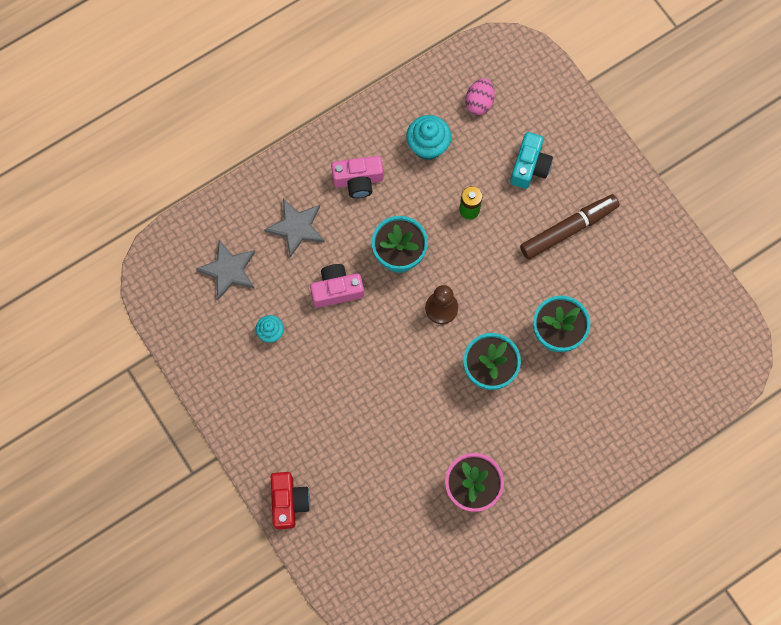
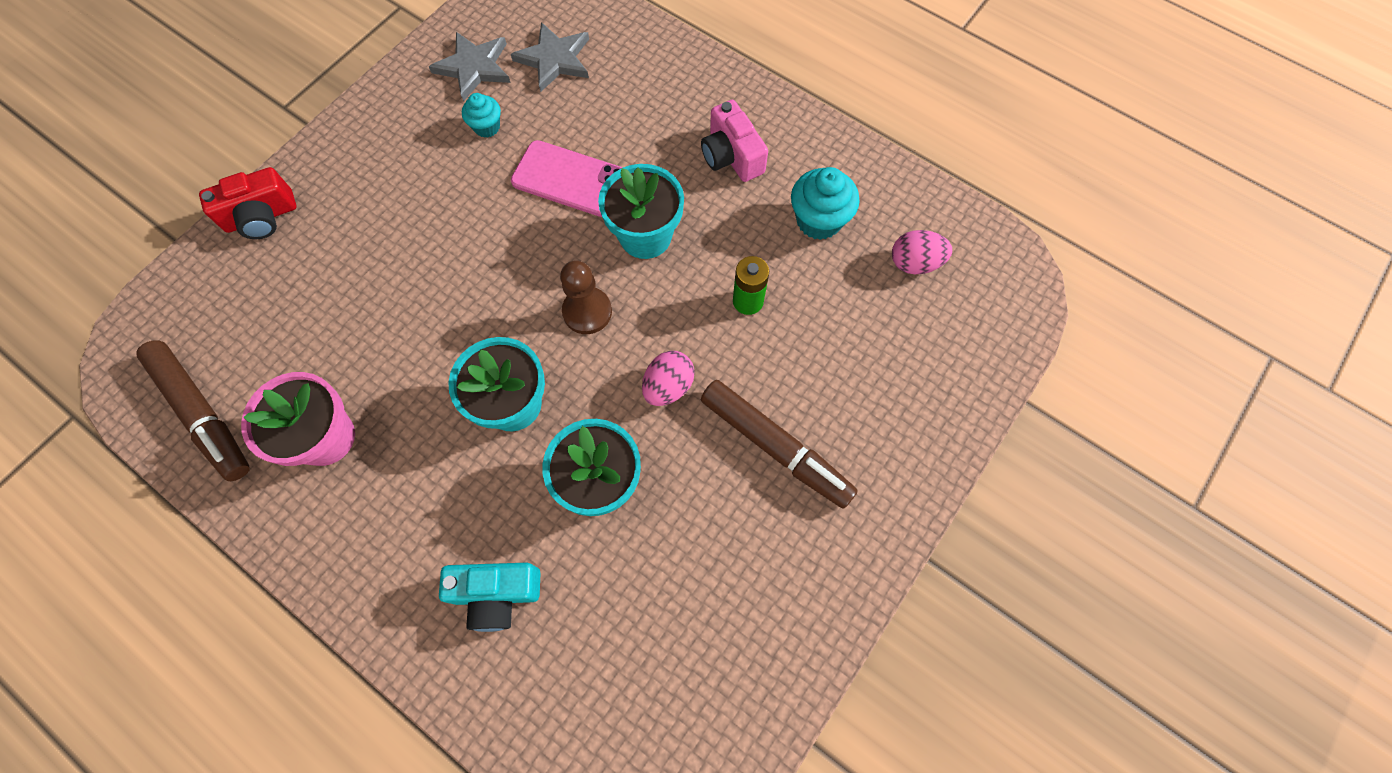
camera: 70 degrees right, 5 degrees down
grey star [265,199,324,258] -> grey star moved to [429,32,511,102]
pink camera [310,264,364,308] -> pink phone [511,140,623,217]
turquoise camera [510,132,553,189] -> turquoise camera moved to [439,562,540,632]
none -> brown marker [136,340,249,481]
none -> pink egg [642,351,695,406]

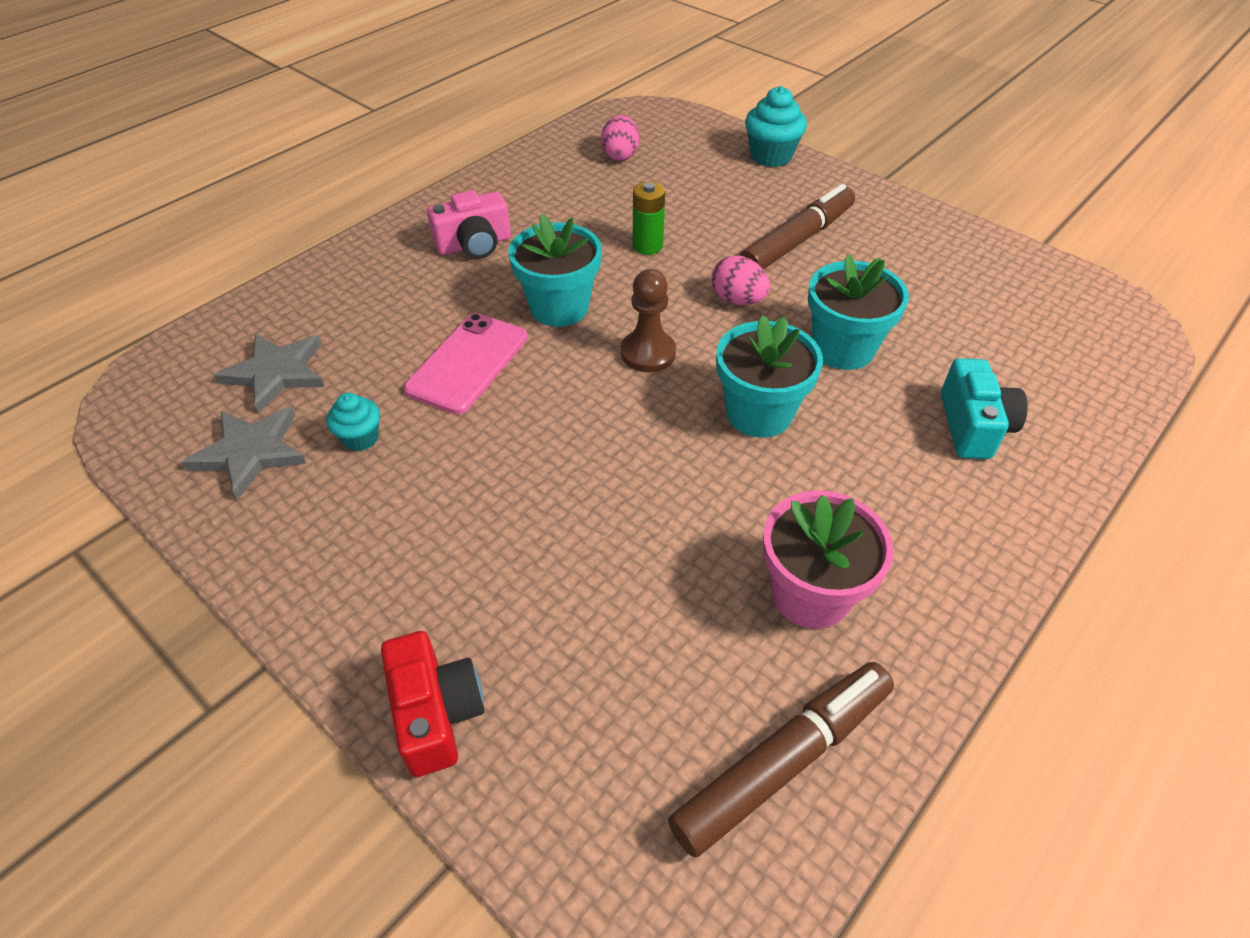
camera: 85 degrees left, 20 degrees down
turquoise cupcake [791,167,859,240] -> turquoise cupcake moved to [745,86,807,167]

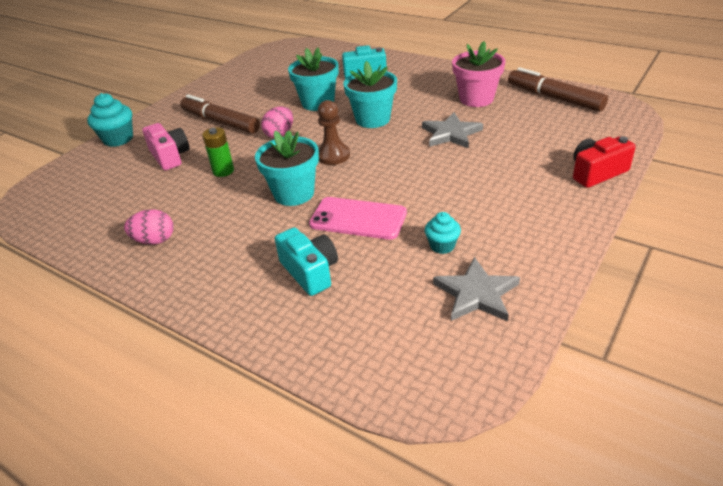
camera: 95 degrees left, 10 degrees down
grey star [214,333,324,413] -> grey star moved to [422,113,483,148]
pink camera [427,190,511,259] -> pink camera moved to [142,123,190,170]
pink egg [601,115,639,161] -> pink egg moved to [124,209,174,244]
none -> turquoise camera [275,227,338,296]

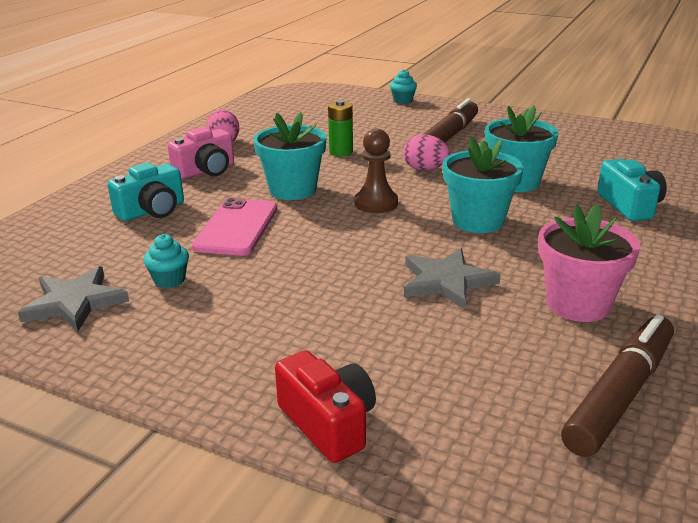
camera: 80 degrees right, 10 degrees down
turquoise cupcake [87,93,133,147] -> turquoise cupcake [390,69,417,104], size x0.61
pink camera [142,123,190,170] -> pink camera moved to [168,127,234,179]

